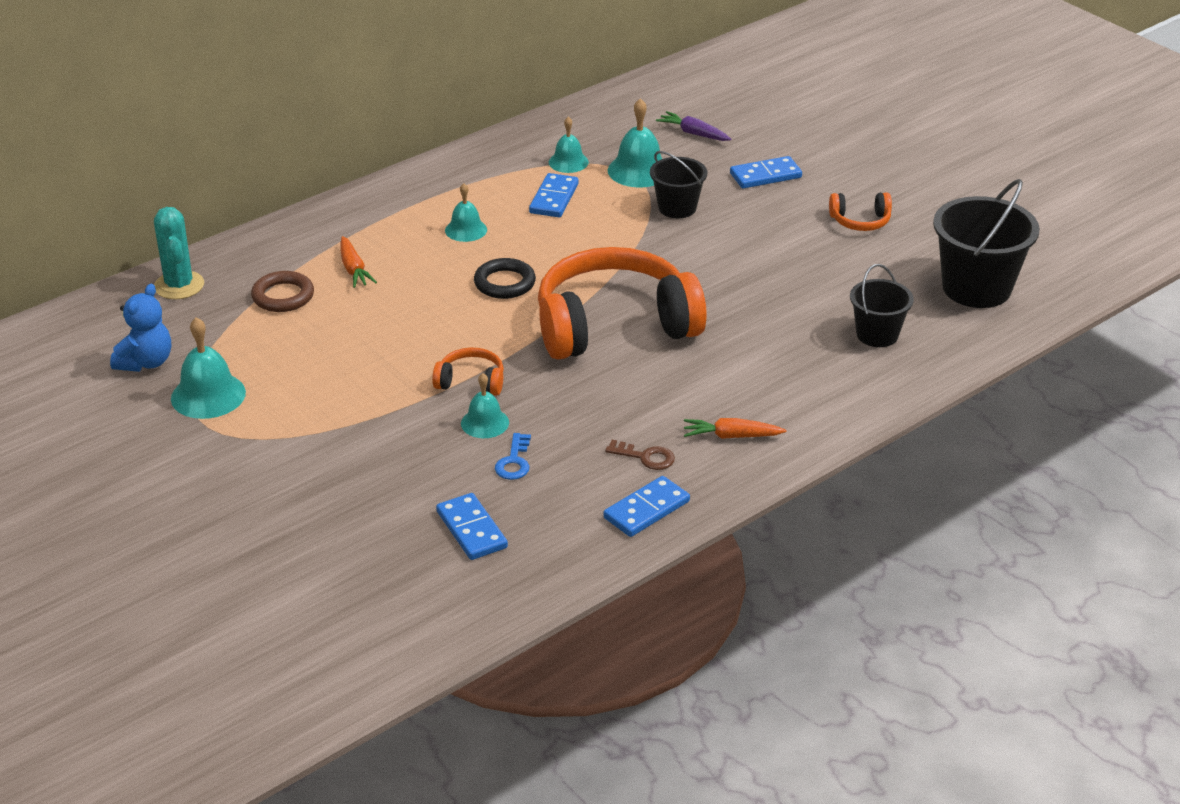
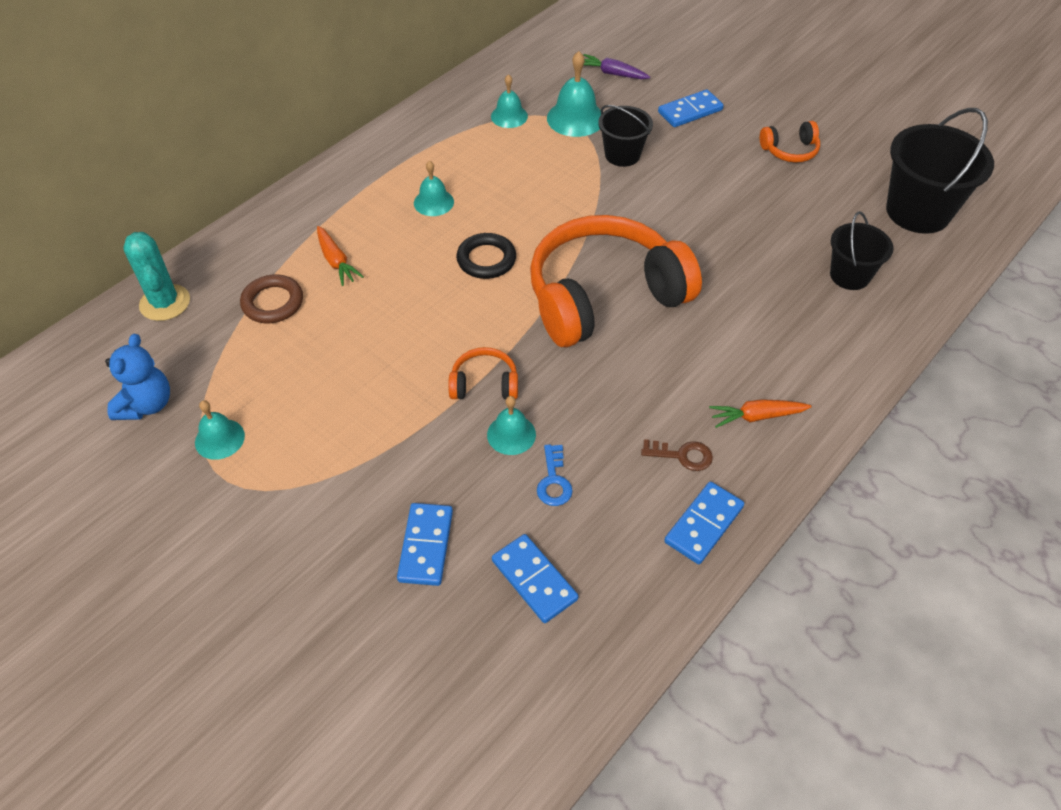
camera: 10 degrees left, 15 degrees up
turquoise bell [171,317,246,419] -> turquoise bell [195,400,245,460], size x0.64
blue domino [529,173,579,217] -> blue domino moved to [397,503,453,586]

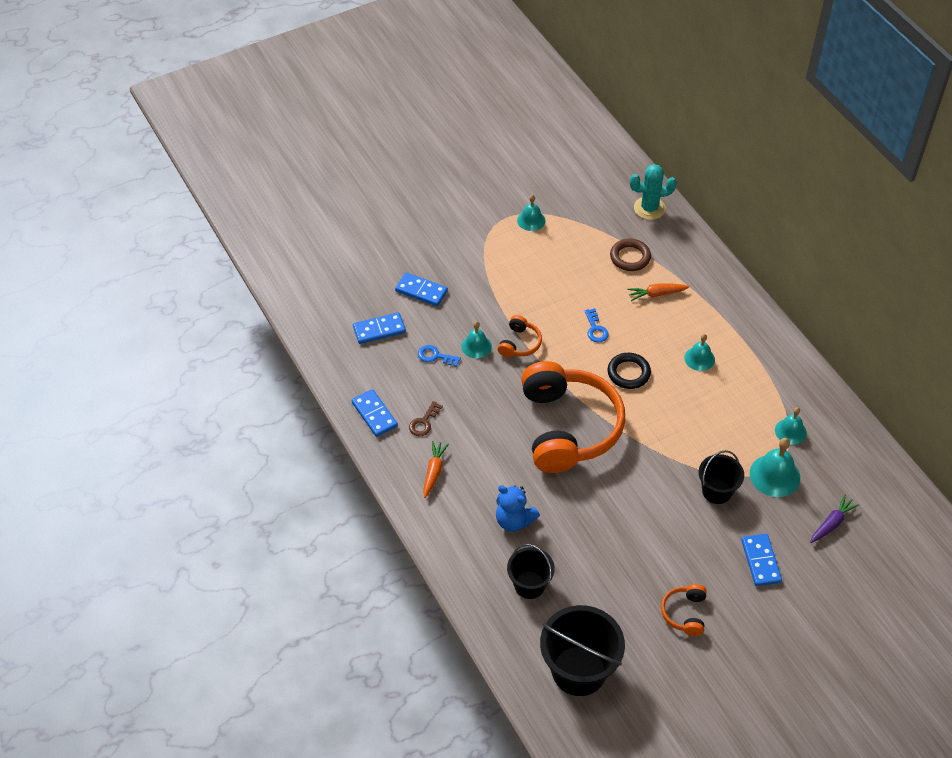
camera: 110 degrees right, 0 degrees up
blue teddy bear [105,334,170,420] -> blue teddy bear moved to [496,485,540,532]
none -> blue key [585,308,609,343]

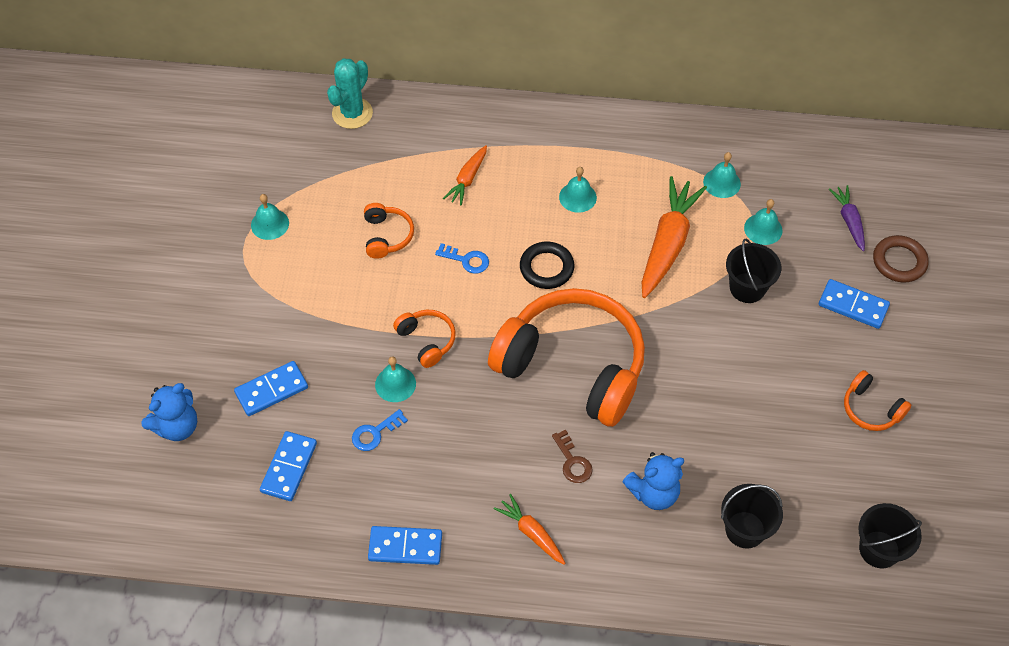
camera: 55 degrees left, 5 degrees up
brown key [409,401,443,436] -> brown key moved to [552,429,593,483]
black bucket [540,605,625,696] -> black bucket [858,503,922,568], size x0.59
brown ring [610,239,651,271] -> brown ring moved to [873,235,929,282]
turquoise bell [750,438,800,497] -> turquoise bell [744,199,782,245], size x0.64
none -> blue teddy bear [142,383,198,441]
none -> orange headphones [364,203,414,259]
none -> orange carrot [642,176,707,298]

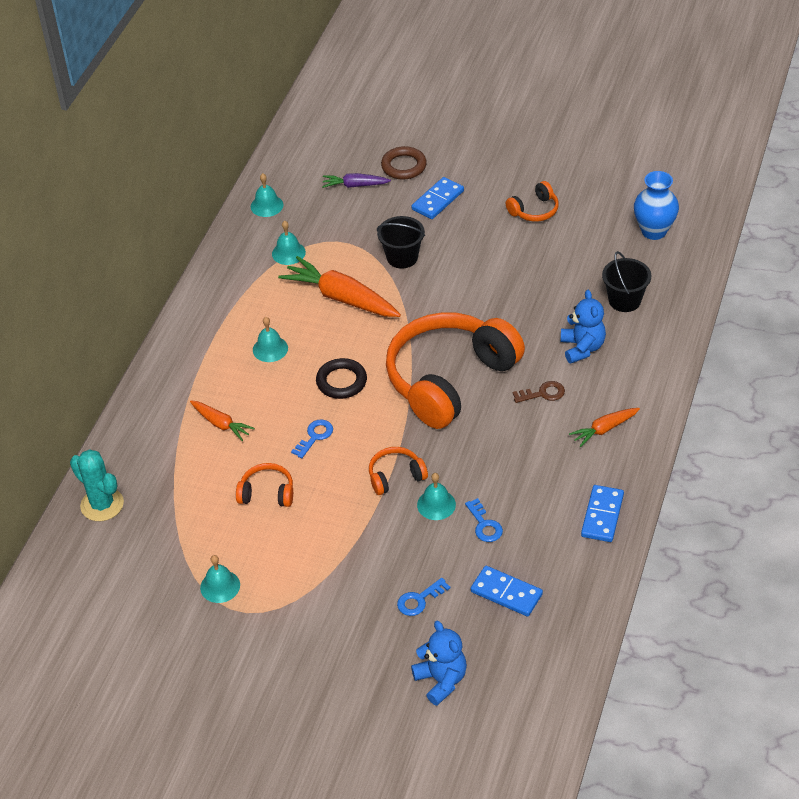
camera: 75 degrees left, 10 degrees down
blue domino [234,361,308,416] -> blue key [397,578,450,616]
turquoise bell [744,199,782,245] -> turquoise bell moved to [251,173,283,217]
black bucket [858,503,922,568] -> blue vase [634,171,679,240]

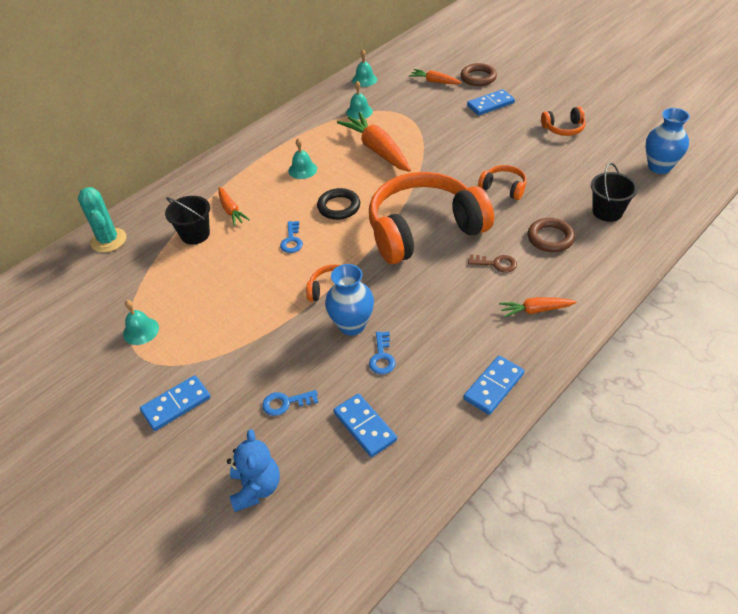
camera: 25 degrees right, 0 degrees up
orange headphones [236,463,293,507] -> orange headphones moved to [478,165,527,200]
blue key [291,420,333,458] -> blue key turned 120 degrees clockwise [280,221,303,253]
purple carrot [322,173,391,188] -> orange carrot [409,69,462,84]
black bucket [377,216,425,269] -> black bucket moved to [165,196,210,245]
turquoise bell [417,473,456,520] -> blue vase [325,264,374,335]
blue teddy bear [561,290,606,364] -> brown ring [528,218,575,252]
none -> blue domino [140,375,211,431]

